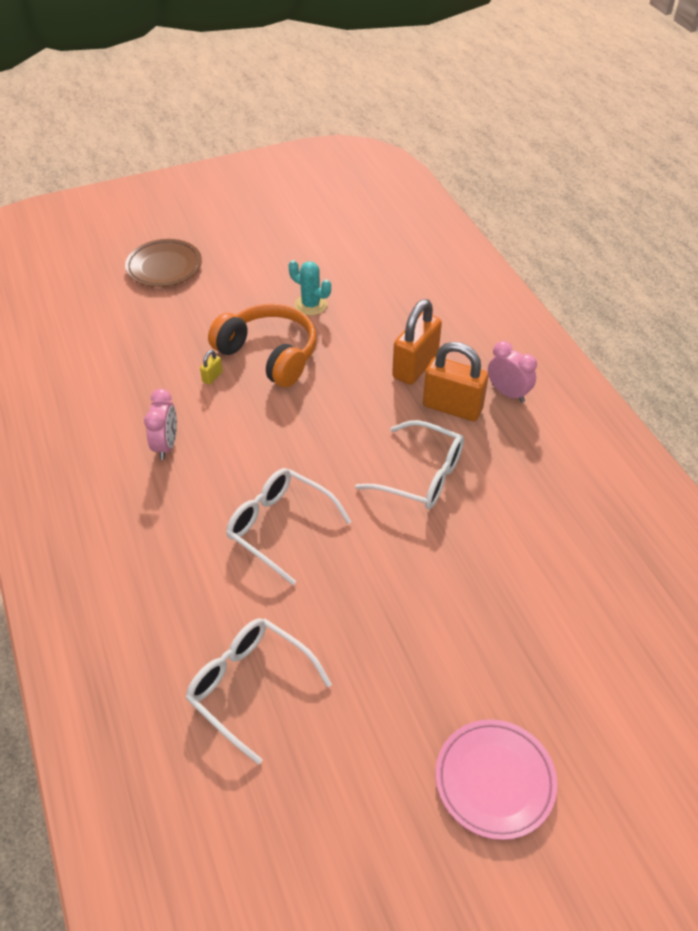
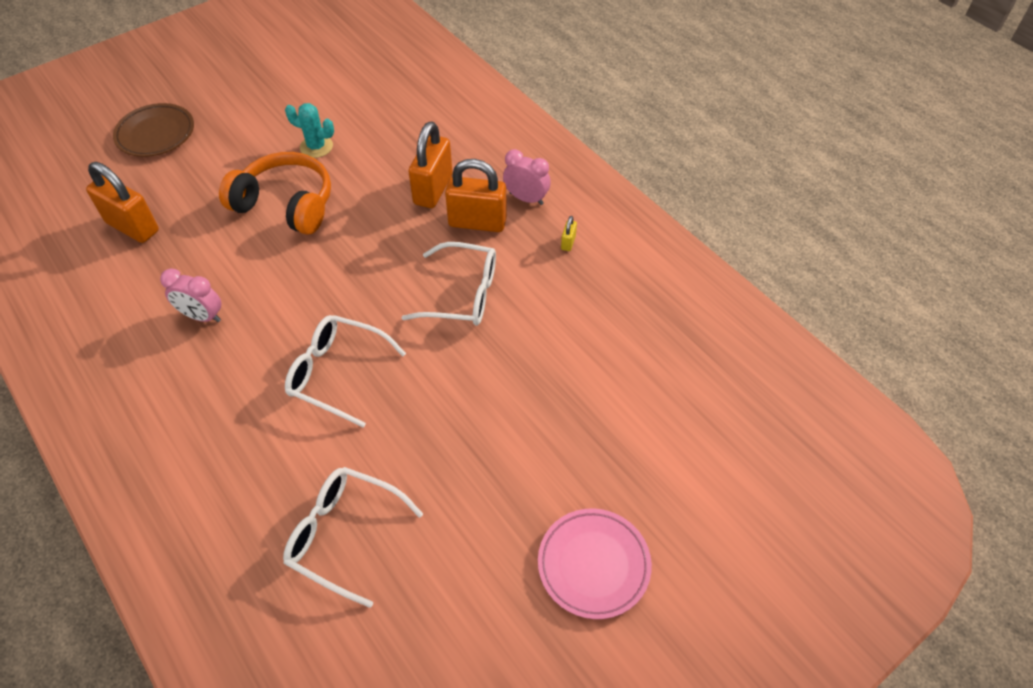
camera: 15 degrees left, 5 degrees up
pink clock [144,389,177,460] -> pink clock turned 120 degrees clockwise [160,268,221,322]
yellow padlock [200,350,223,385] -> yellow padlock moved to [561,216,577,251]
none -> orange padlock [86,162,159,243]

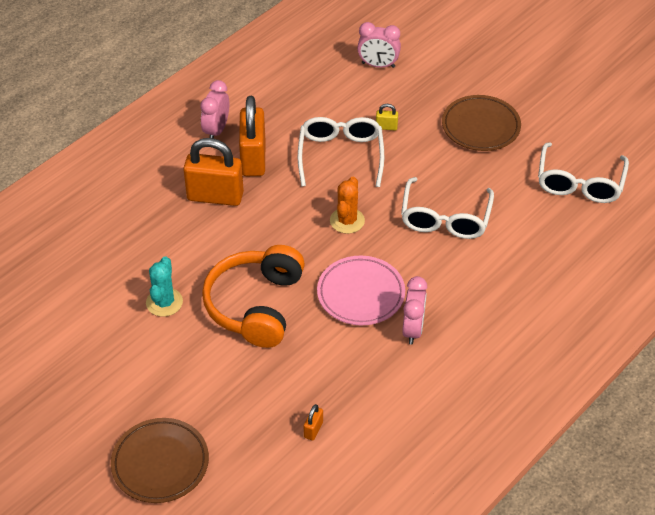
camera: 100 degrees left, 5 degrees down
orange padlock [86,162,159,243] -> orange padlock [304,404,323,440], size x0.41
pink plate [538,508,652,619] -> pink plate moved to [317,256,405,325]
yellow padlock [561,216,577,251] -> yellow padlock moved to [376,104,398,130]
none -> orange cactus [330,177,365,234]
none -> pink clock [357,22,401,68]
none -> brown plate [442,95,521,151]

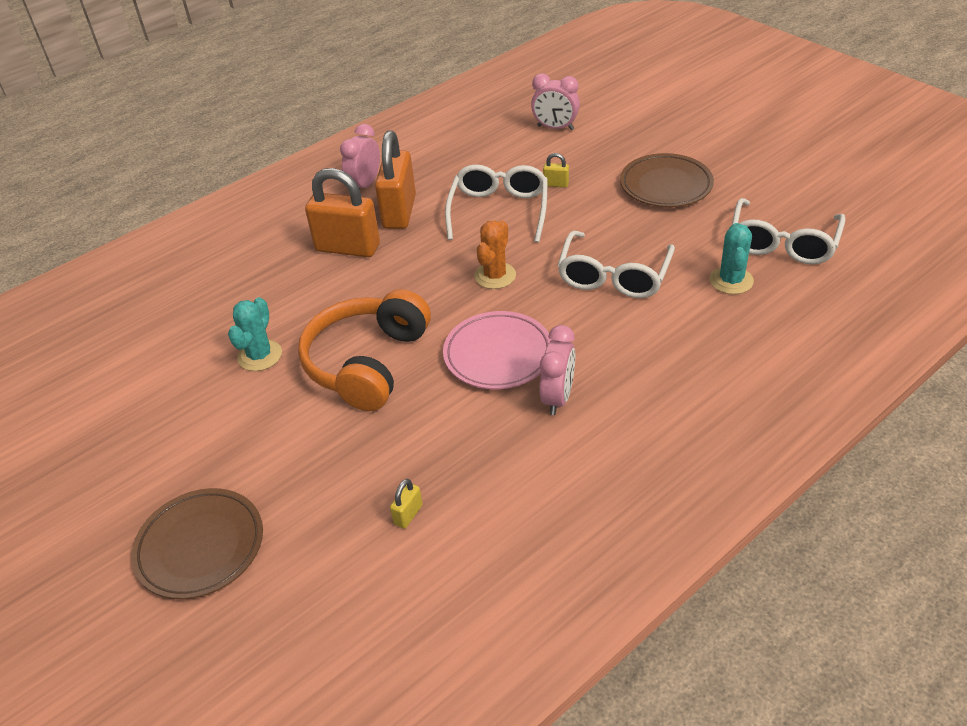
camera: 10 degrees right, 5 degrees down
orange padlock [304,404,323,440] -> yellow padlock [390,479,423,529]
none -> turquoise cactus [709,223,754,294]

